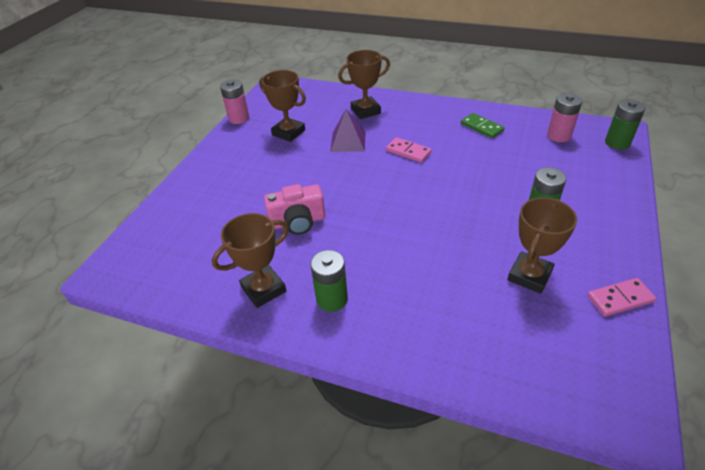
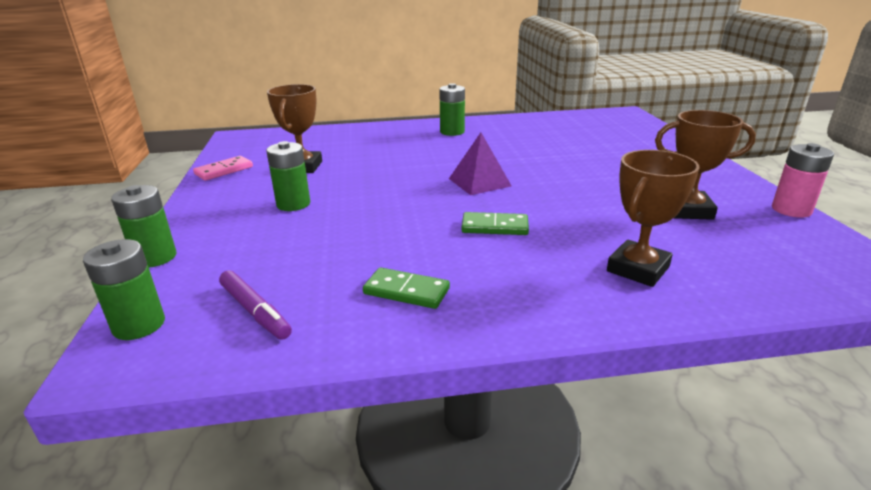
camera: 150 degrees right, 15 degrees down
brown trophy [212,213,289,308] -> none
pink camera [264,184,325,235] -> none
purple pyramid [330,109,366,152] -> purple pyramid moved to [449,133,511,195]
pink domino [386,137,432,163] -> green domino [461,212,529,235]
pink battery [547,93,582,142] -> purple marker [219,270,292,340]
none -> green battery [111,185,176,267]

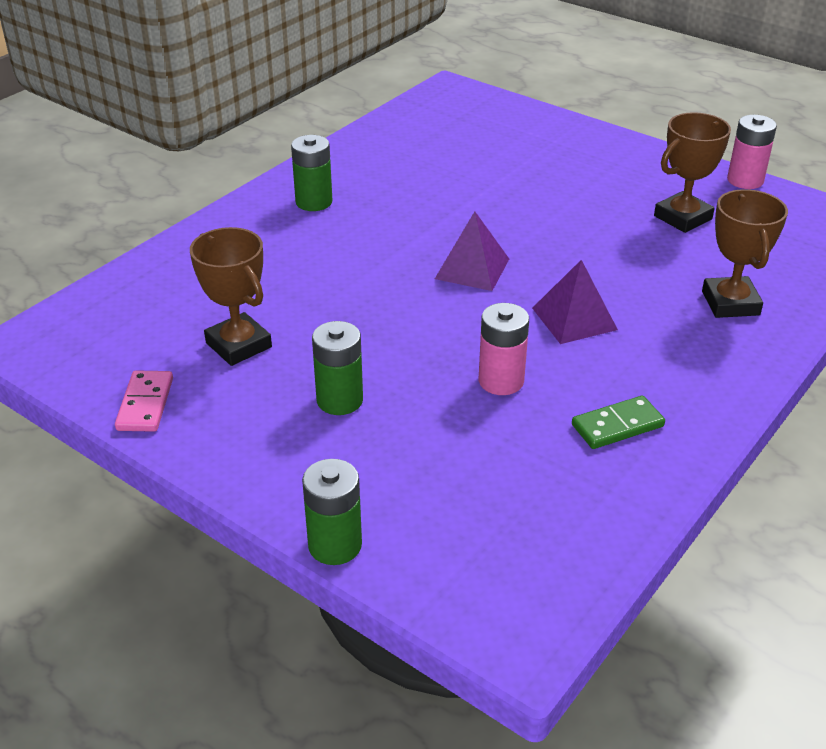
camera: 45 degrees left, 10 degrees up
green battery [83,239,165,340] -> none
purple marker [219,270,292,340] -> none
green domino [461,212,529,235] -> purple pyramid [532,260,618,344]
none -> pink battery [479,303,529,395]

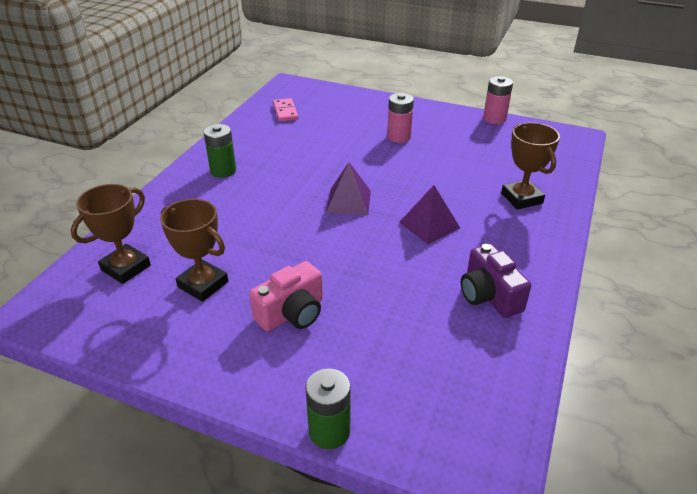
camera: 15 degrees left, 0 degrees up
pink domino [115,370,173,432] -> pink domino moved to [273,98,298,122]
green battery [312,321,363,415] -> pink camera [249,261,323,331]
pink battery [479,303,529,395] -> pink battery moved to [387,93,414,143]
green domino [572,396,665,449] -> purple camera [461,243,531,318]
brown trophy [654,112,731,233] -> brown trophy moved to [71,184,151,284]

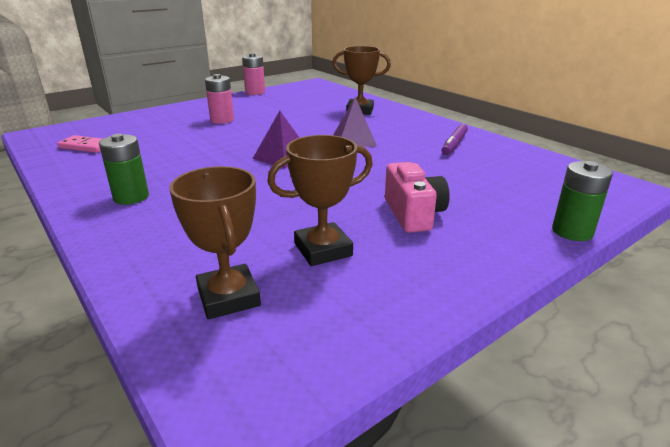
camera: 60 degrees left, 10 degrees down
purple camera [461,243,531,318] -> purple marker [442,124,468,155]

